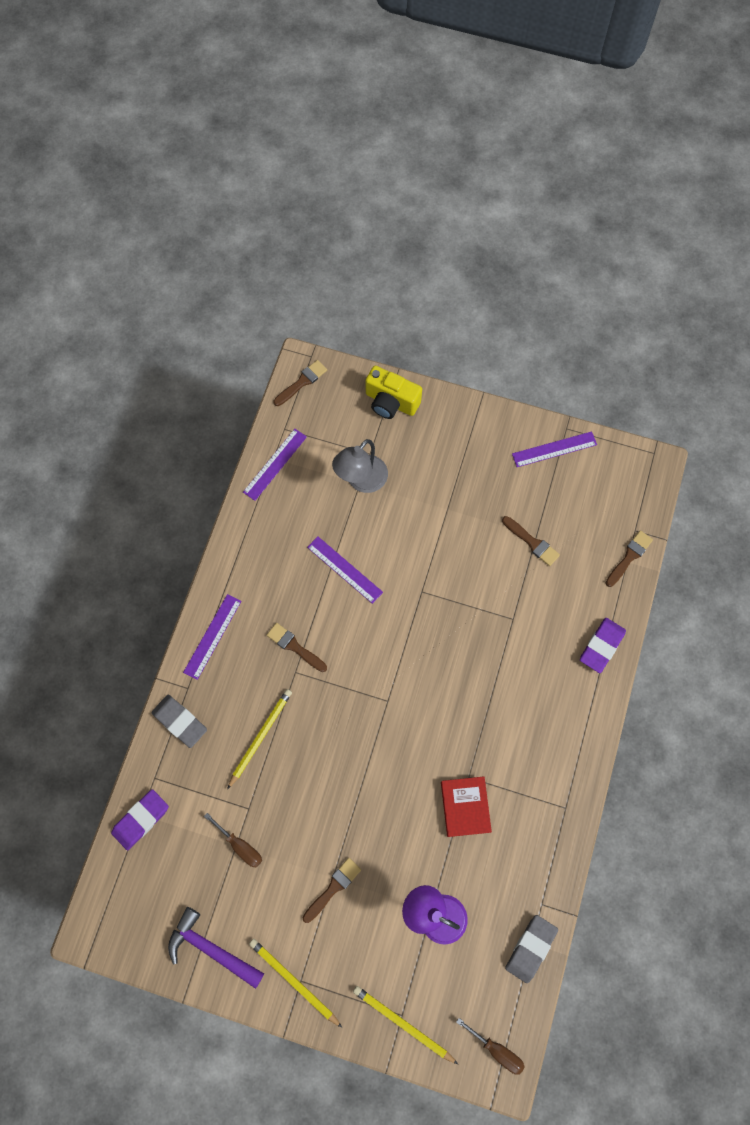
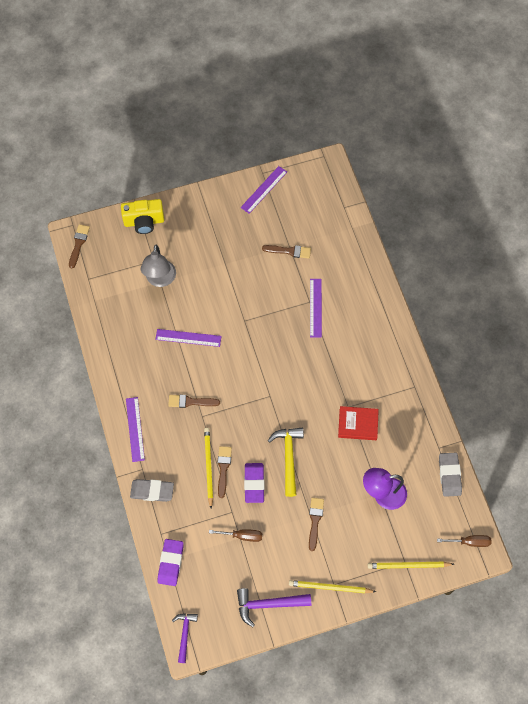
camera: 35 degrees left, 5 degrees down
purple ruler [243,429,307,501] -> purple ruler moved to [310,279,322,338]
red book [441,776,492,837] -> red book turned 45 degrees counterclockwise [338,406,379,440]
purple eraser [580,618,626,673] -> purple eraser moved to [244,463,265,503]
brown brush [606,530,653,587] -> brown brush moved to [218,446,232,498]
none -> purple hammer [172,613,198,663]
none -> yellow hammer [268,428,304,497]

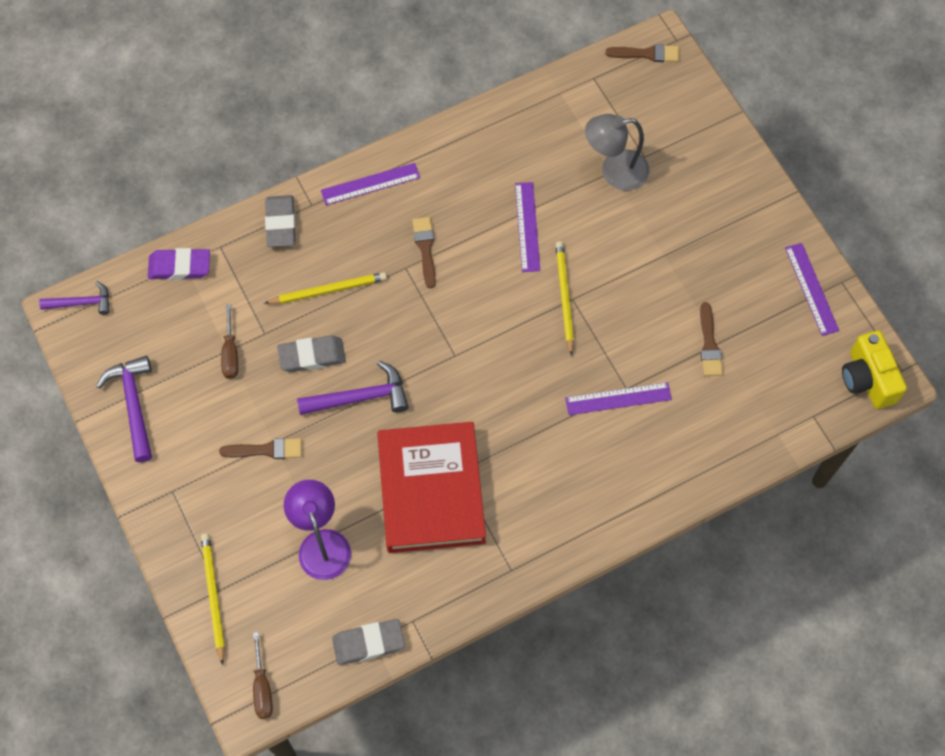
camera: 80 degrees right, 0 degrees up
yellow camera [121,199,164,234] -> yellow camera moved to [842,330,907,409]
brown brush [218,446,232,498] -> none
purple ruler [241,166,287,214] -> purple ruler turned 45 degrees clockwise [785,243,839,336]
purple eraser [244,463,265,503] -> grey eraser [277,335,346,372]
yellow hammer [268,428,304,497] -> purple hammer [297,361,409,415]
yellow pencil [289,580,376,593] -> yellow pencil moved to [555,241,574,356]
red book [338,406,379,440] -> red book [377,422,486,553], size x1.97

